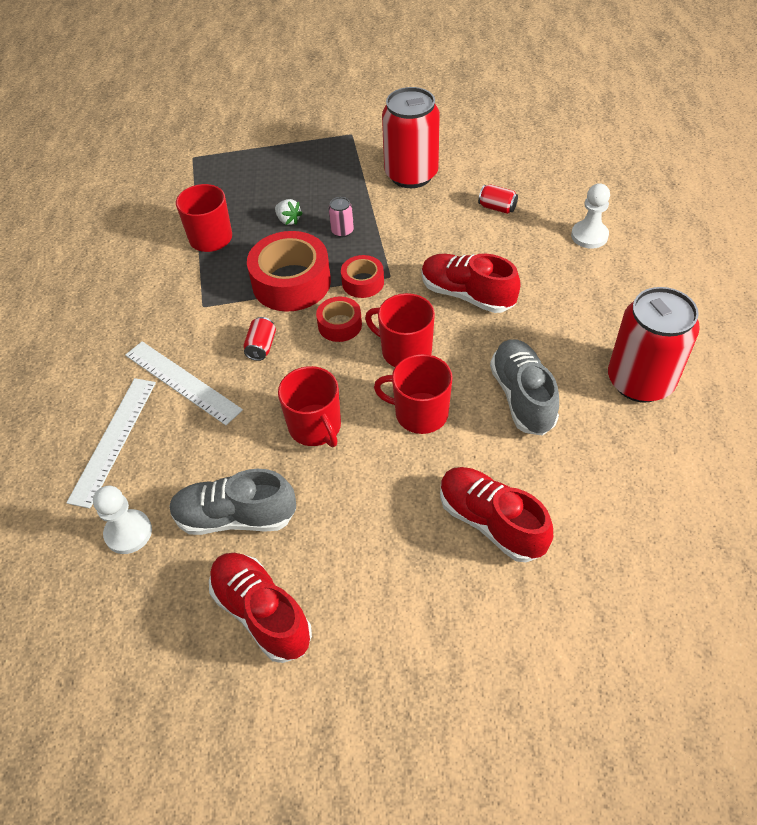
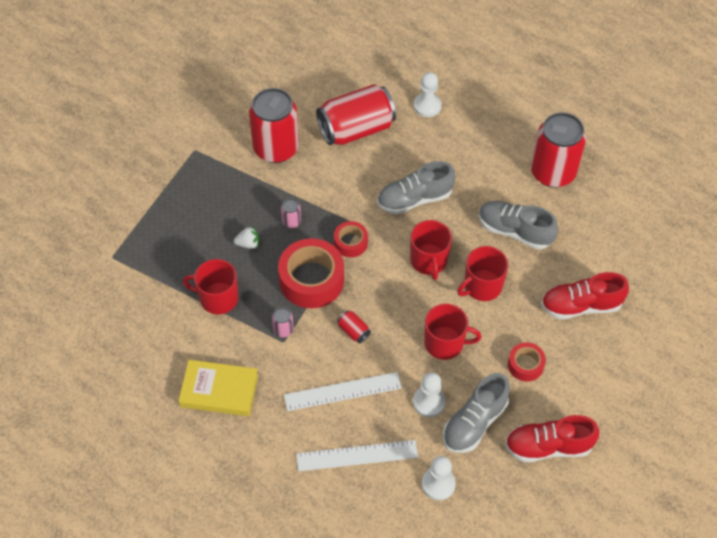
camera: 55 degrees left, 5 degrees up
white ruler [66,378,156,509] -> white ruler turned 60 degrees counterclockwise [296,440,418,471]
red tape [316,297,362,342] -> red tape moved to [508,342,546,382]
red mug [365,293,435,367] -> red mug turned 75 degrees counterclockwise [410,220,452,280]
red shoe [422,254,521,313] -> grey shoe [377,161,455,214]
red can [478,184,518,214] -> red can [316,84,396,145], size x2.48
none -> yellow book [178,360,258,416]
none -> pink can [272,307,294,337]
none -> white pawn [413,372,446,417]

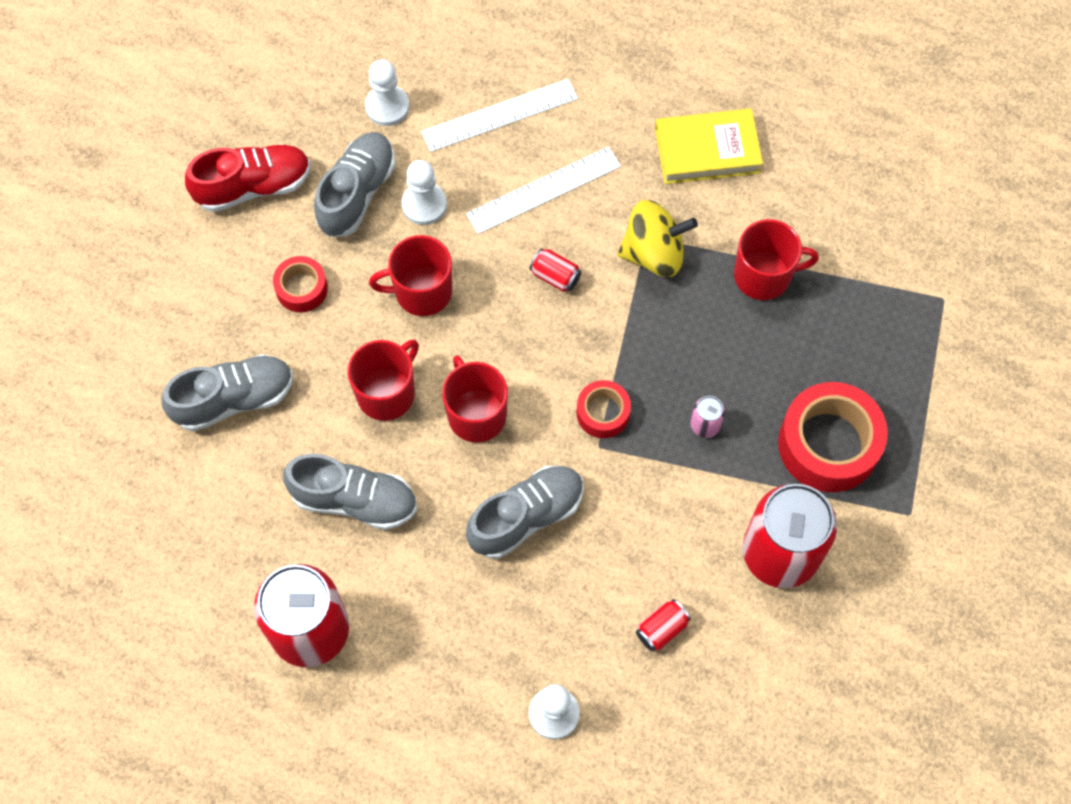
camera: 165 degrees right, 10 degrees up
white strawberry [234,226,259,249] -> none
pink can [272,307,294,337] -> yellow spinning top [618,200,698,277]
red tape [278,238,344,308] -> red tape moved to [778,382,888,492]
red can [316,84,396,145] -> red can [636,599,691,651], size x0.40
red shoe [541,272,629,320] -> grey shoe [161,354,293,432]

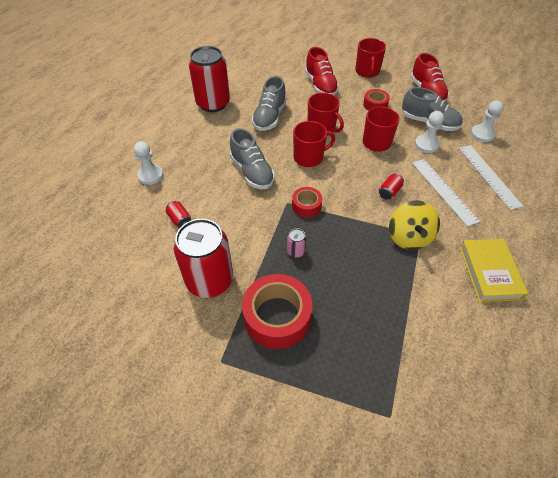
camera: 95 degrees right, 15 degrees down
grey shoe [161,354,293,432] -> red shoe [305,47,339,95]
red mug [734,219,819,300] -> red mug moved to [355,38,386,78]

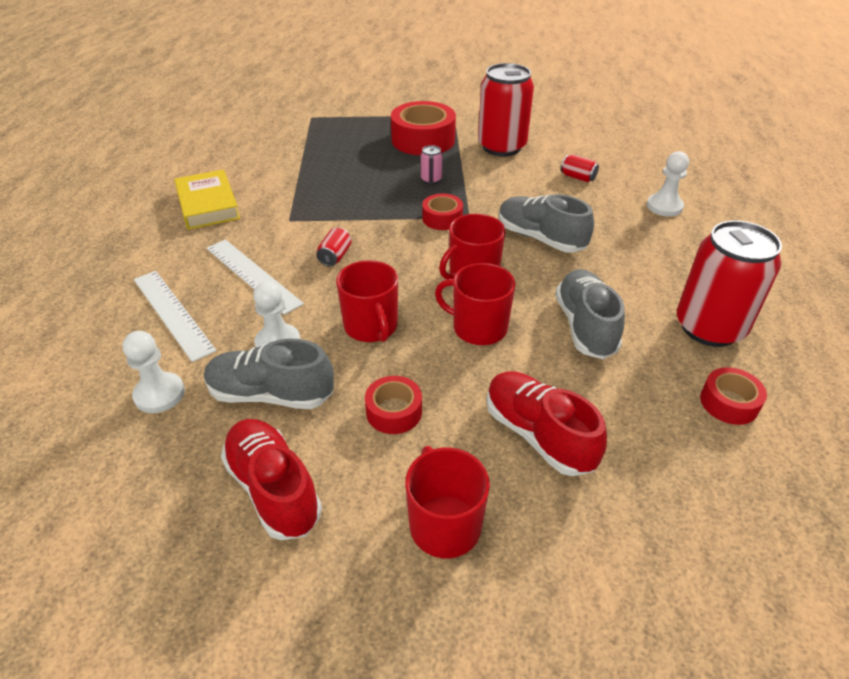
camera: 160 degrees right, 10 degrees down
yellow spinning top [389,200,440,250] -> none
none -> red tape [700,367,767,425]

